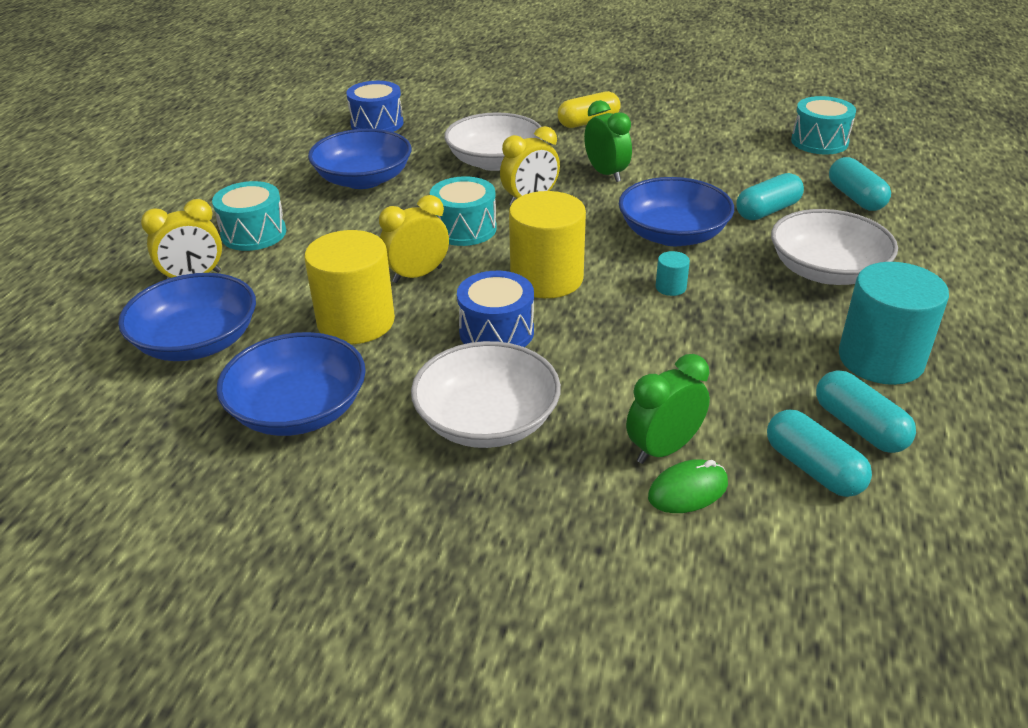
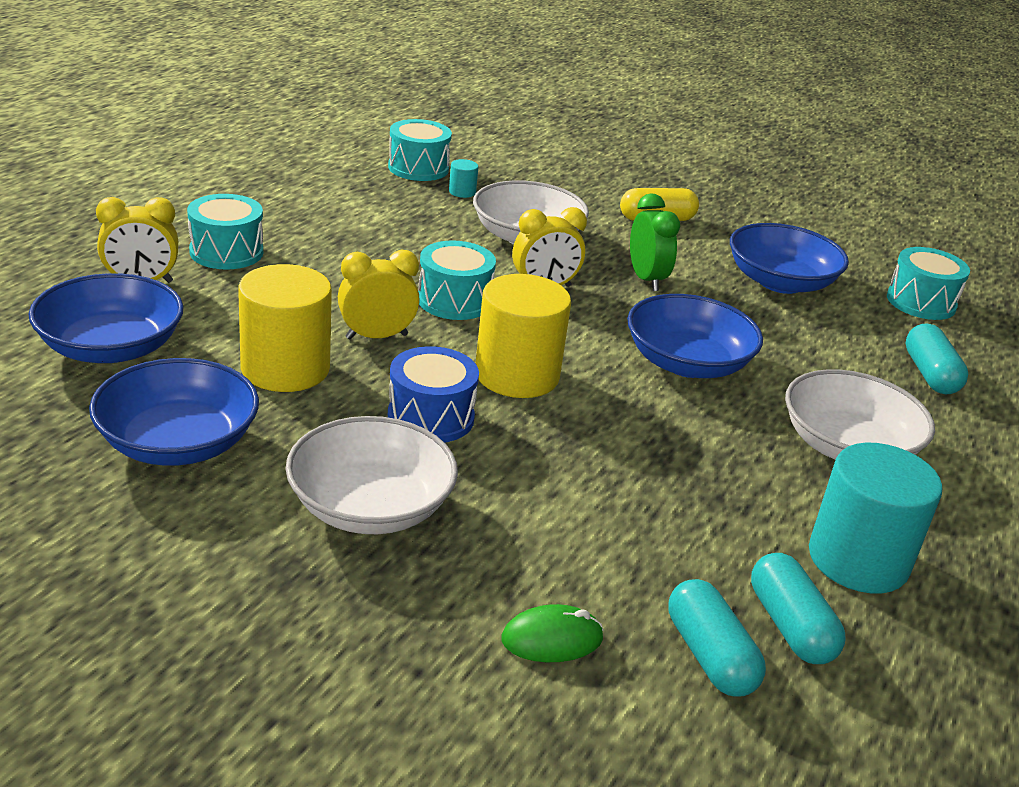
camera: 10 degrees right, 5 degrees down
blue bowl [308,129,412,189] -> blue bowl moved to [730,223,849,294]
blue drum [346,81,404,132] -> turquoise drum [388,119,452,181]
green clock [626,354,710,464] -> none
turquoise cylinder [656,251,690,296] -> turquoise cylinder moved to [449,159,478,198]
turquoise capsule [736,173,804,220] -> none

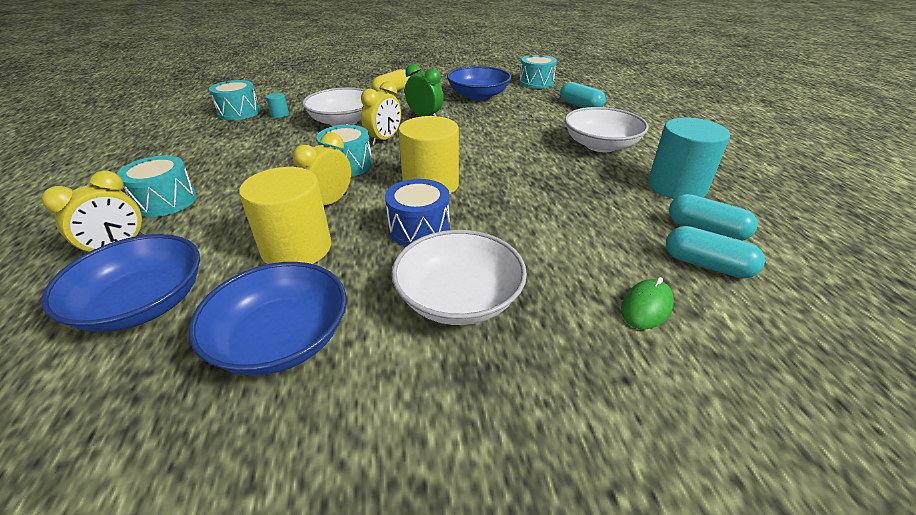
camera: 35 degrees left, 5 degrees up
blue bowl [627,294,763,378] -> none

